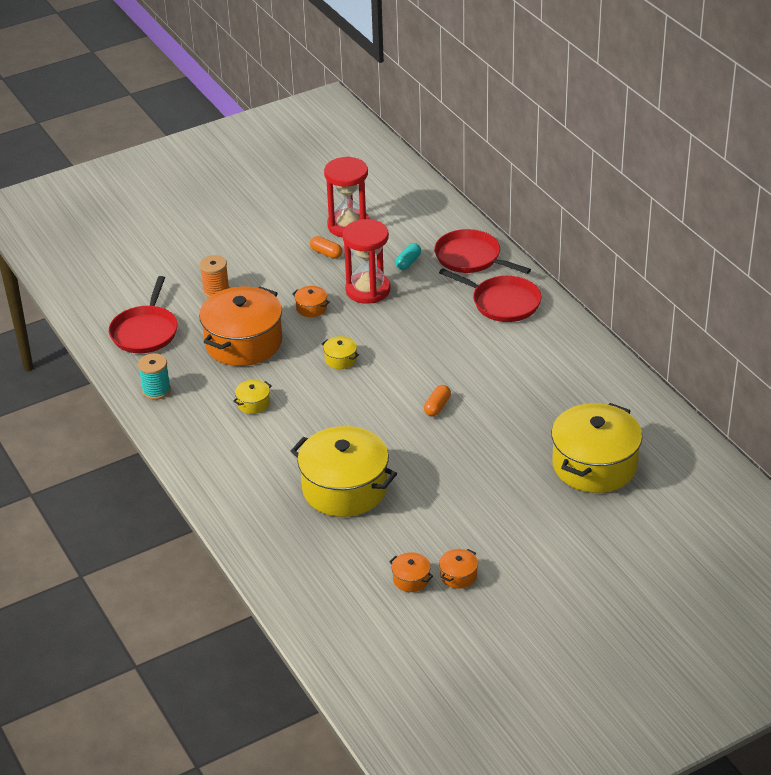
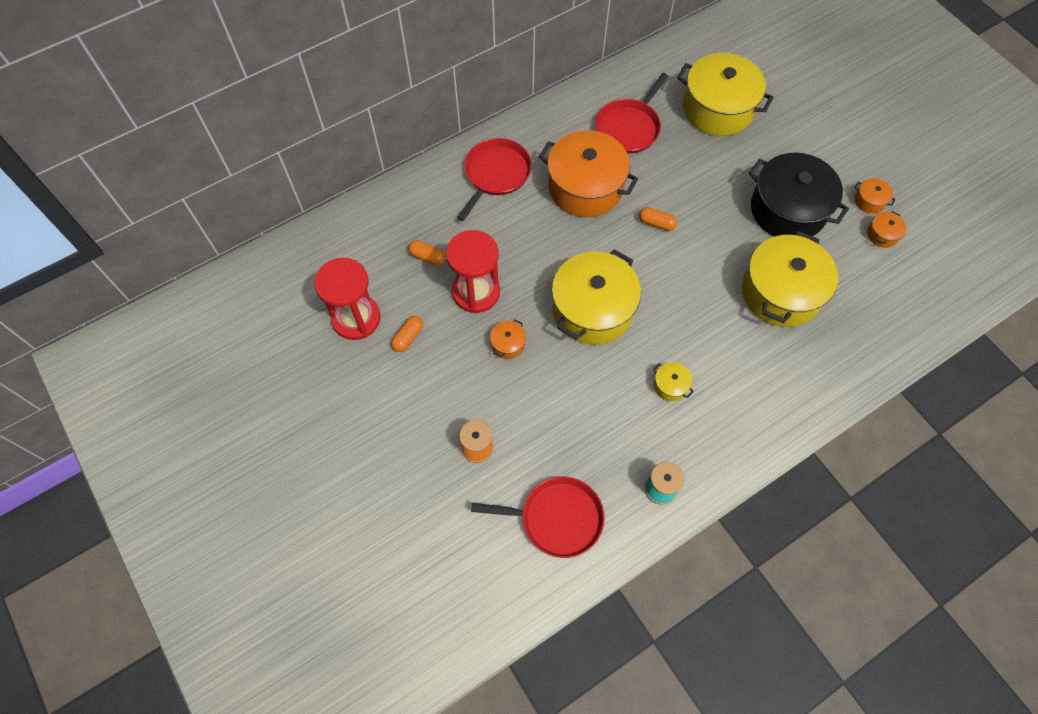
camera: 95 degrees left, 25 degrees up
orange pot [199,286,282,366] -> orange pot moved to [539,130,638,217]
yellow pot [322,336,359,369] -> yellow pot [552,249,641,345], size x2.45
turquoise capsule [395,243,421,270] -> orange capsule [409,240,446,266]
red pan [434,229,531,274] -> red pan moved to [595,73,668,154]
none -> black pot [749,153,849,237]

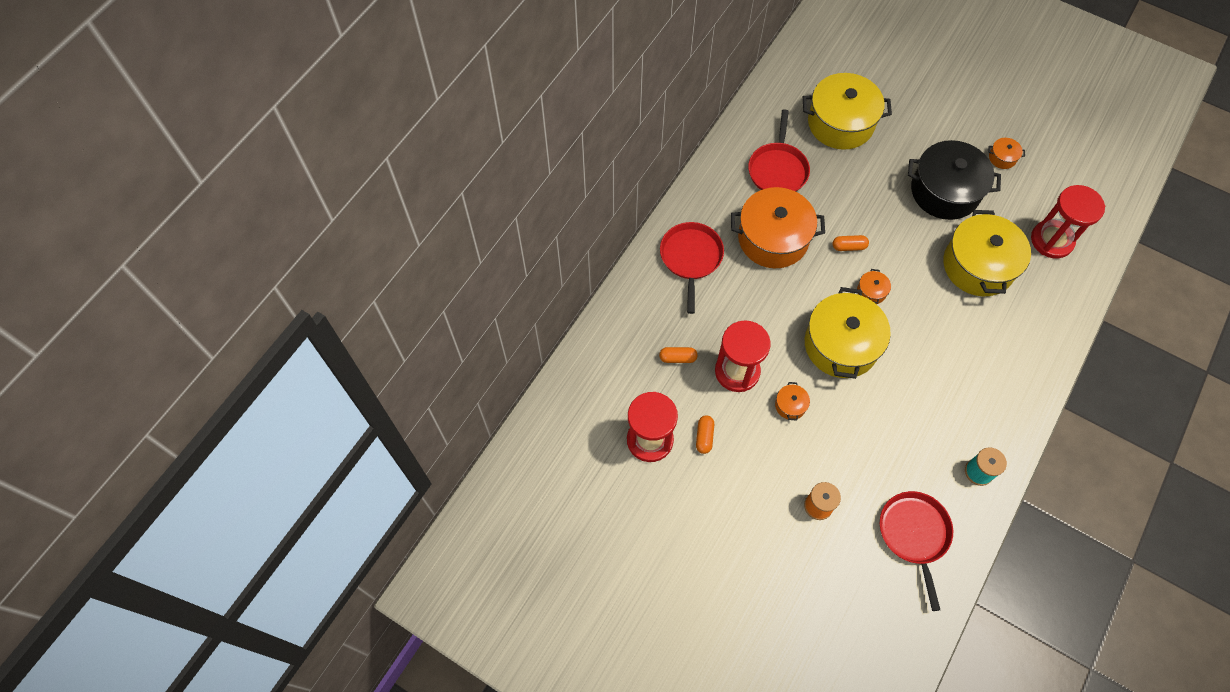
camera: 25 degrees left, 0 degrees up
red pan [471,477,605,558] -> red pan turned 75 degrees counterclockwise [880,491,953,611]
yellow pot [653,362,694,401] -> none
orange pot [867,211,907,248] -> orange pot moved to [857,269,891,304]
none -> red hourglass [1031,185,1105,258]

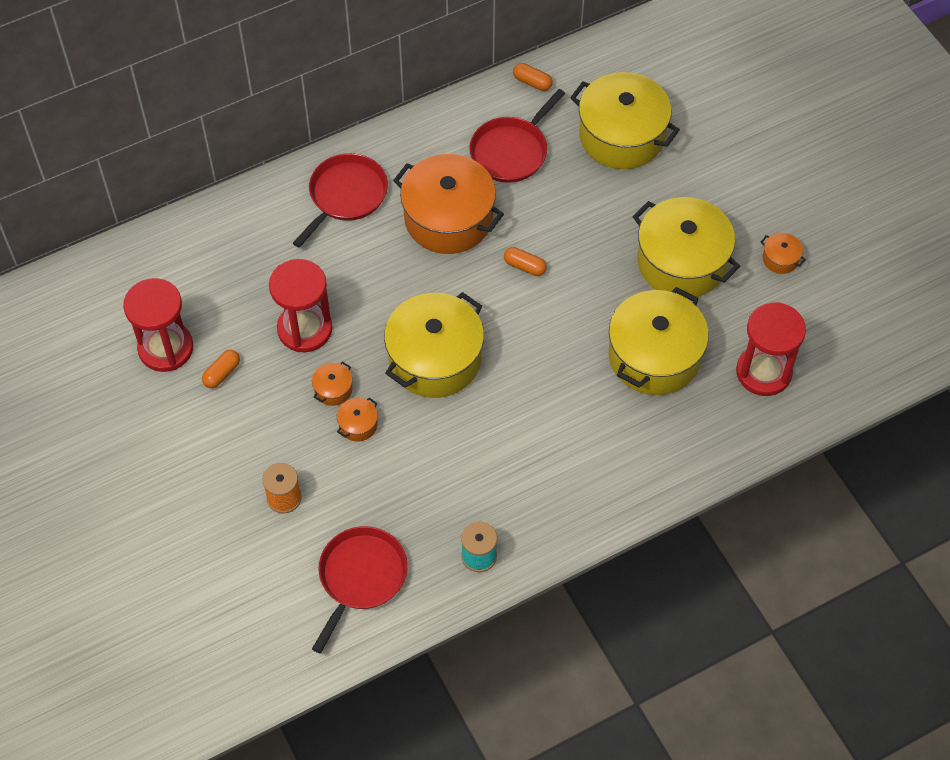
camera: 30 degrees right, 5 degrees down
orange capsule [659,347,698,363] -> orange capsule moved to [513,63,553,91]
orange pot [857,269,891,304] -> orange pot moved to [337,397,378,442]
black pot [908,140,1001,220] -> yellow pot [633,197,740,299]

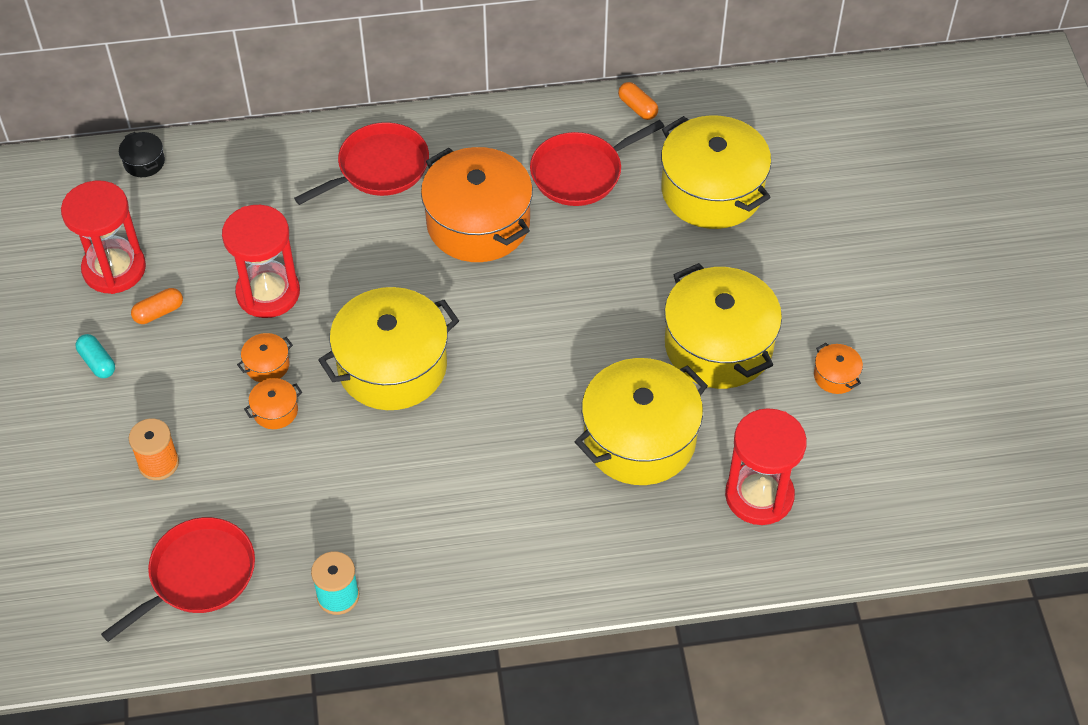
camera: 20 degrees right, 5 degrees down
orange capsule [504,247,547,276] -> none
none -> turquoise capsule [76,334,115,378]
none -> black pot [119,132,165,177]

